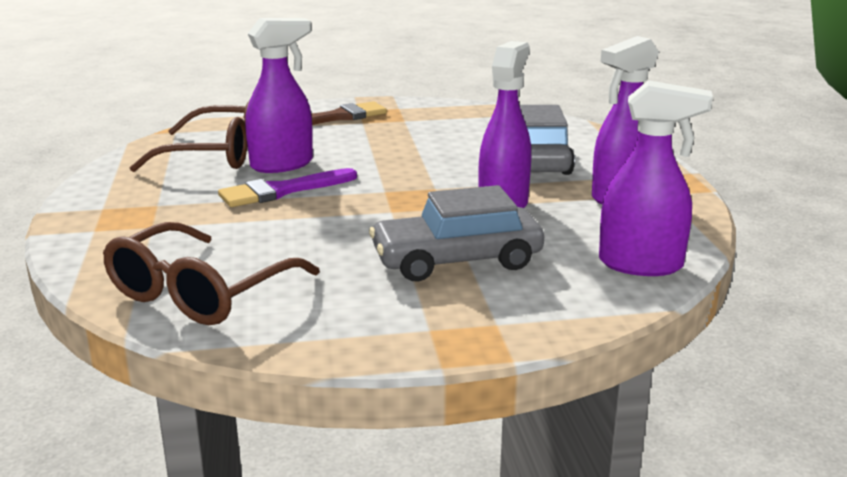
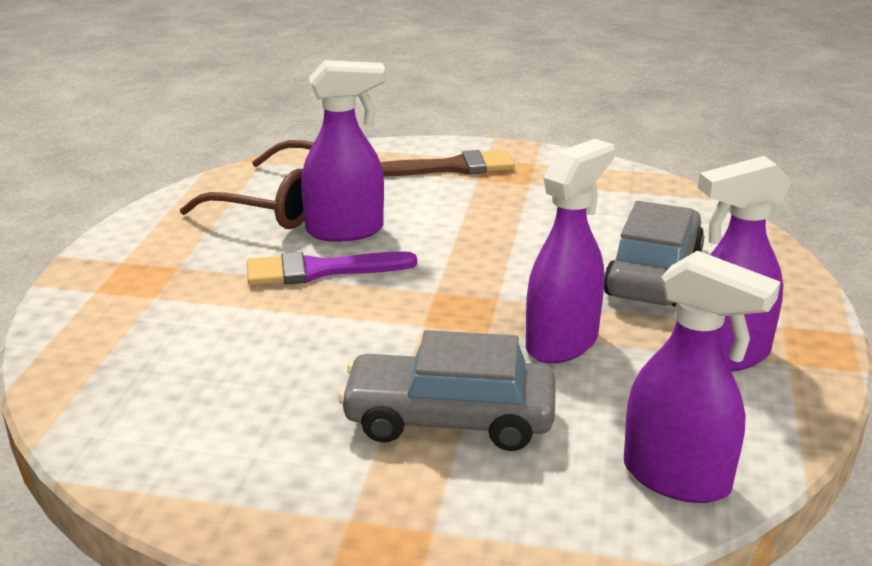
camera: 20 degrees right, 5 degrees up
brown glasses [103,222,320,325] -> none

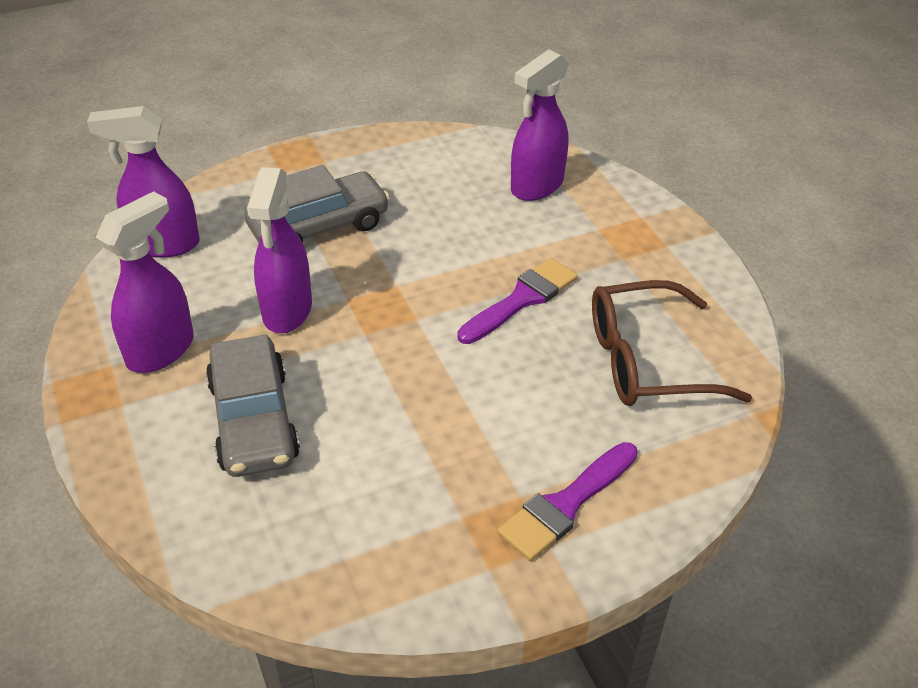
camera: 145 degrees right, 15 degrees up
purple spray bottle [301,60,386,242] -> purple spray bottle moved to [511,49,569,201]
brown brush [380,150,515,176] -> purple brush [497,442,638,561]

